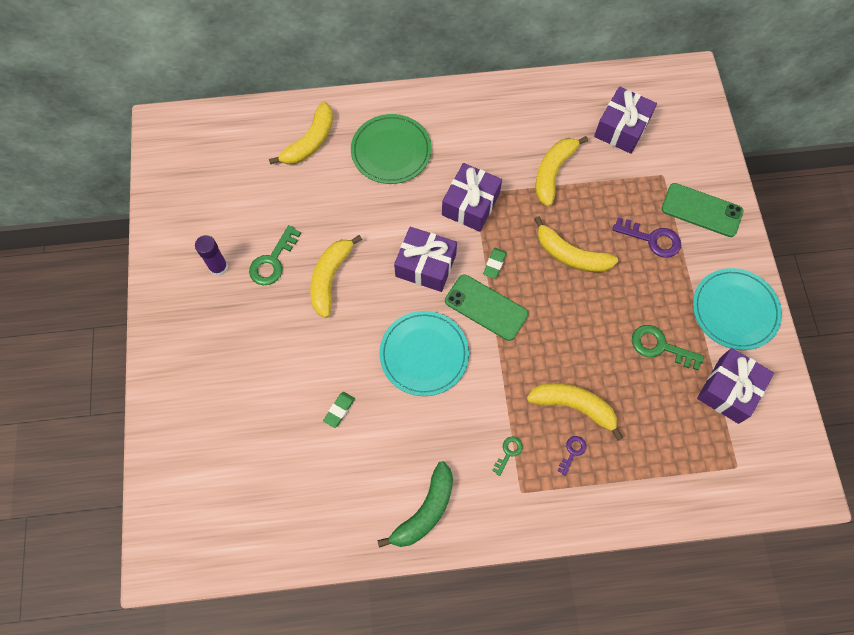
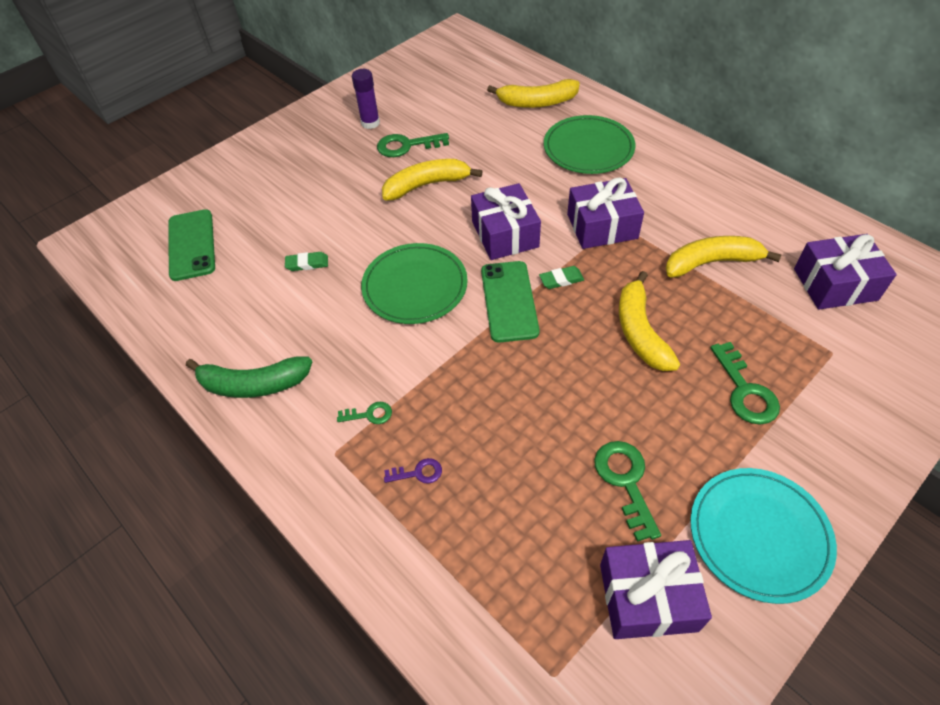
camera: 55 degrees right, 15 degrees down
turquoise plate [379,311,469,396] -> green plate [361,243,468,324]
yellow banana [527,383,623,441] -> none
purple key [612,217,681,257] -> green key [710,342,780,425]
green phone [662,183,744,237] -> green phone moved to [168,209,215,281]

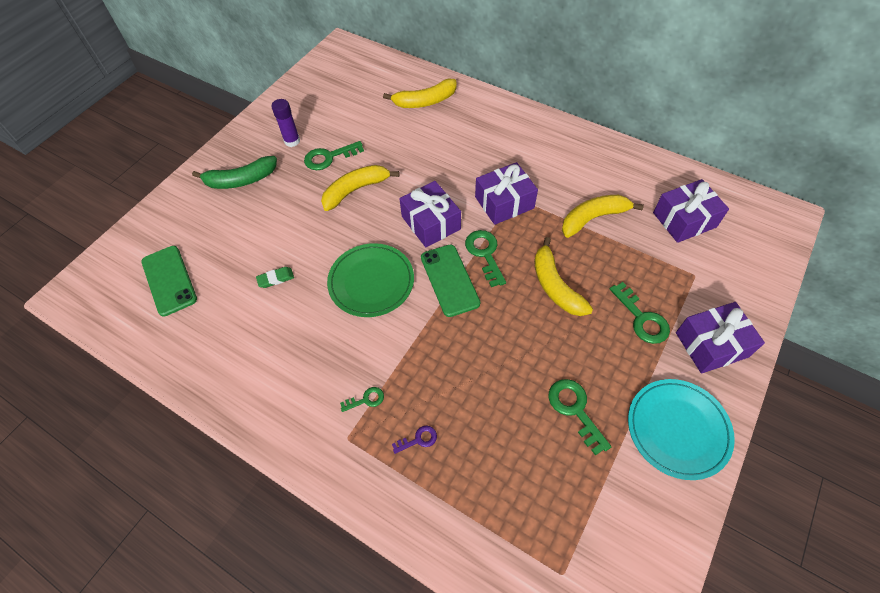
camera: 15 degrees left, 5 degrees up
green banana [186,356,312,398] -> green banana moved to [192,156,277,189]
green eraser [539,266,584,289] -> green key [465,230,506,287]
green plate [544,115,636,174] -> none
purple gift [600,540,712,639] -> purple gift moved to [676,302,765,374]

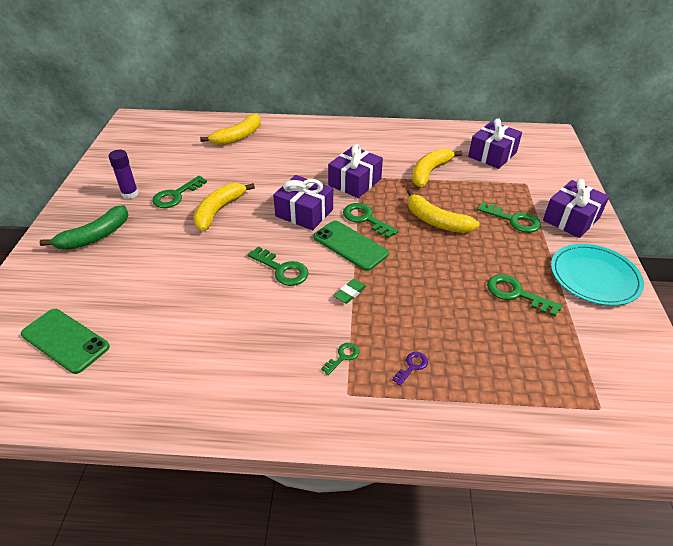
camera: 30 degrees left, 15 degrees down
green eraser [256,267,294,288] -> green eraser moved to [334,279,367,304]
green plate [327,243,414,317] -> green key [248,247,309,286]

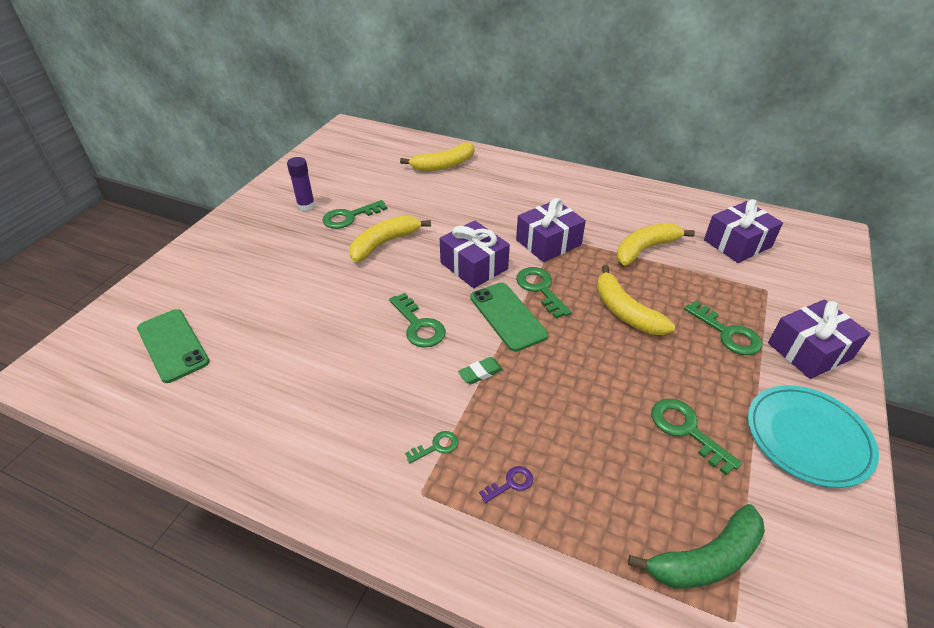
camera: 20 degrees right, 0 degrees up
green banana [39,205,128,250] -> green banana moved to [628,504,765,589]

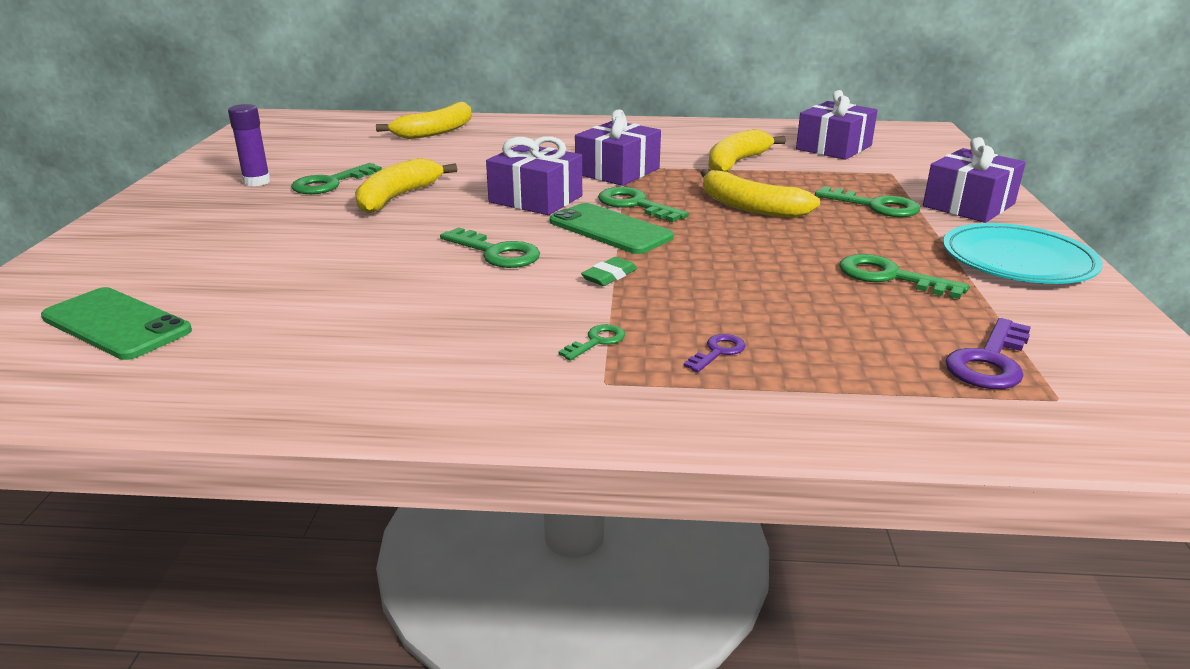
camera: 20 degrees left, 15 degrees down
green banana [628,504,765,589] -> purple key [945,318,1031,389]

